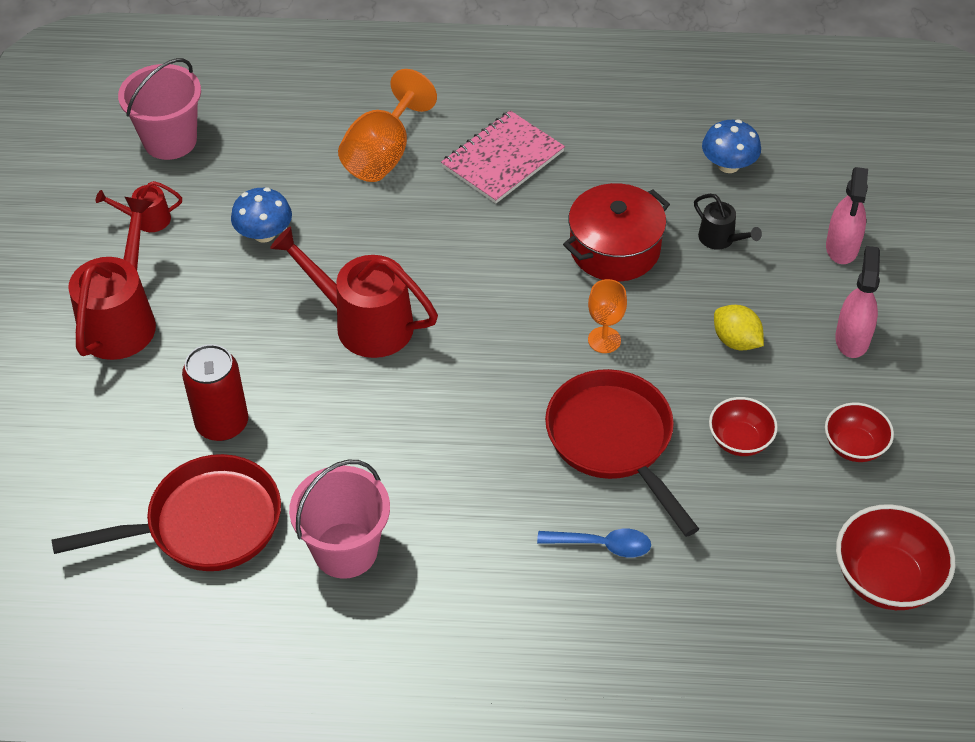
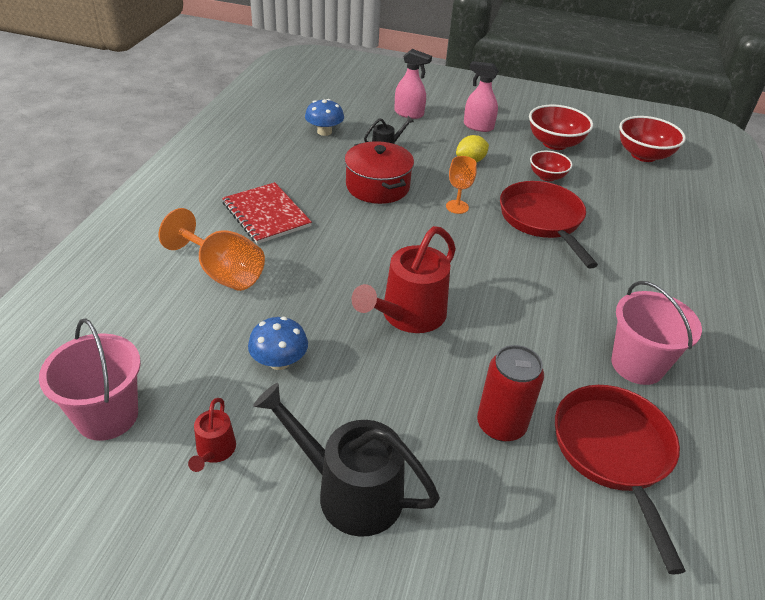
camera: 80 degrees left, 10 degrees down
red watering can [68,197,156,360] -> black watering can [253,383,440,537]
pink notebook [441,110,565,204] -> red notebook [222,182,312,244]
blue spoon [537,529,651,557] -> none
red pan [545,369,699,537] -> red pan turned 90 degrees clockwise [500,181,598,269]
red bowl [825,403,894,462] -> red bowl [529,105,593,150], size x1.61

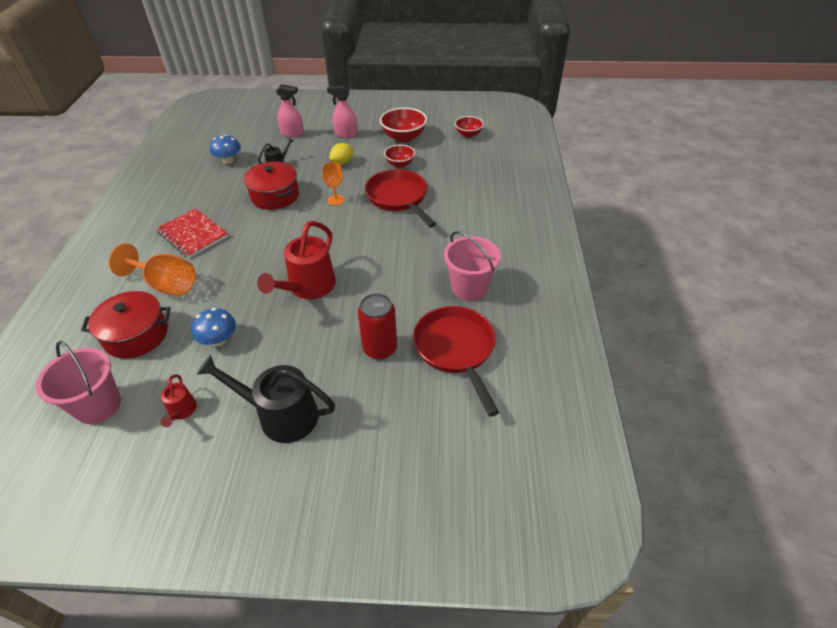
camera: 10 degrees left, 5 degrees up
red bowl [619,116,686,162] -> red bowl [455,116,484,138], size x0.62
none -> red pot [81,291,171,359]

